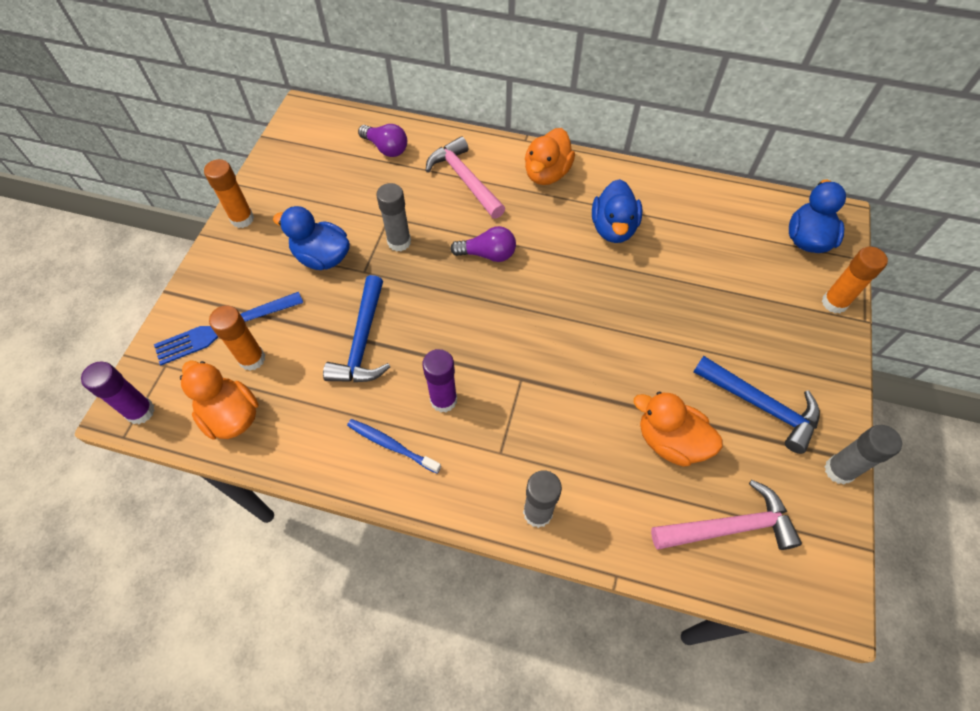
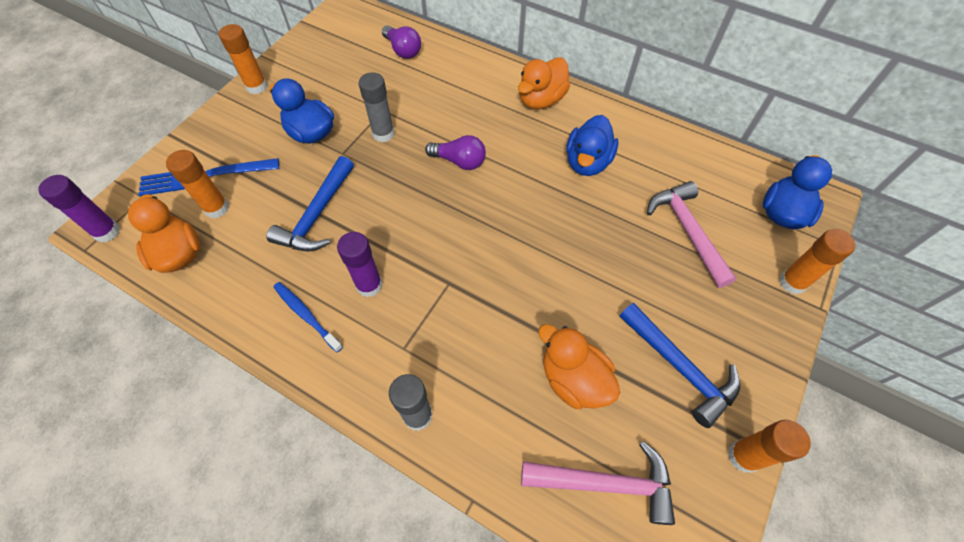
camera: 15 degrees right, 0 degrees up
pink hammer [425,137,505,219] -> pink hammer moved to [647,181,736,288]
grey glue stick [824,425,902,485] -> orange glue stick [728,420,811,473]

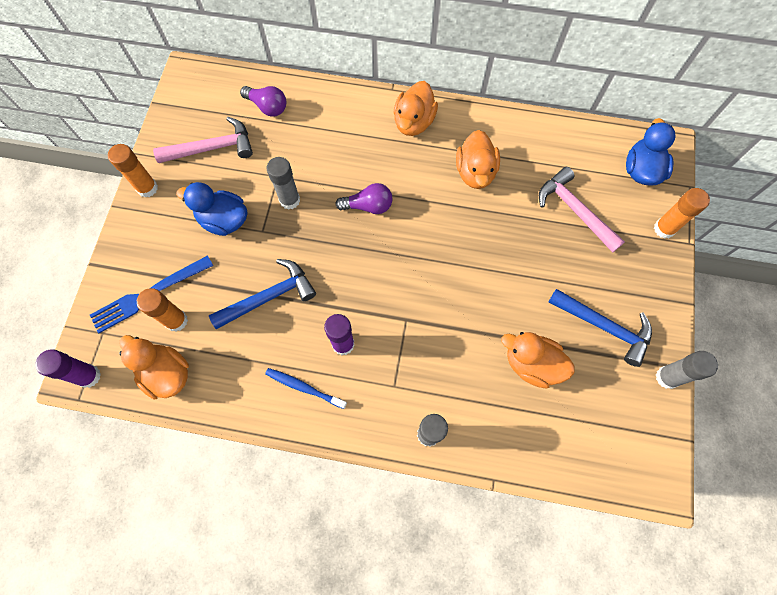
camera: 20 degrees left, 10 degrees up
blue hammer [266,156,354,251] -> blue hammer turned 120 degrees counterclockwise [209,259,316,329]
pink hammer [521,441,675,525] -> pink hammer moved to [153,117,253,163]
blue duck [566,115,618,176] -> orange duck [456,130,500,189]
orange glue stick [728,420,811,473] -> grey glue stick [656,351,718,389]

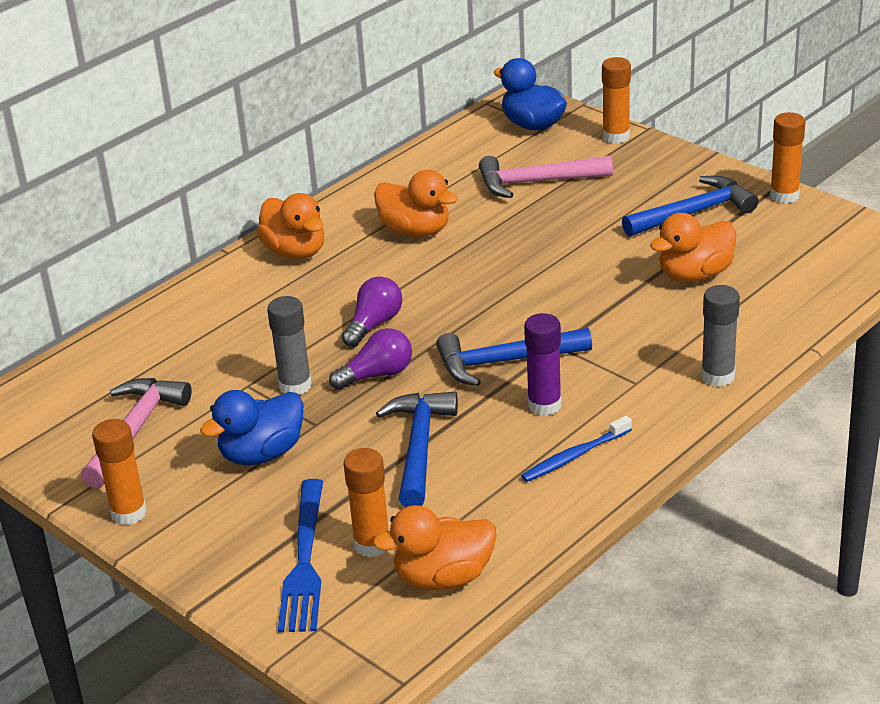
camera: 55 degrees left, 35 degrees down
purple glue stick [35,349,101,388] -> none
purple light bulb [240,86,286,117] -> purple light bulb moved to [329,328,412,390]
grey glue stick [656,351,718,389] -> orange glue stick [770,112,805,204]
none -> blue hammer [436,328,592,386]

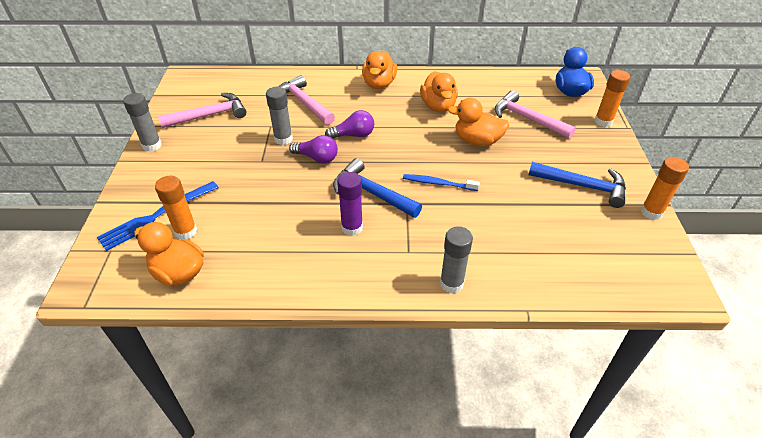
camera: 45 degrees right, 10 degrees up
orange glue stick [92,419,147,525] -> grey glue stick [123,93,162,152]
blue duck [200,390,303,465] -> none
blue hammer [376,392,458,507] -> none
blue toothbrush [521,416,632,482] -> blue toothbrush moved to [403,174,480,191]
orange duck [650,213,736,282] -> orange duck moved to [448,98,509,146]
none -> pink hammer [278,75,335,125]

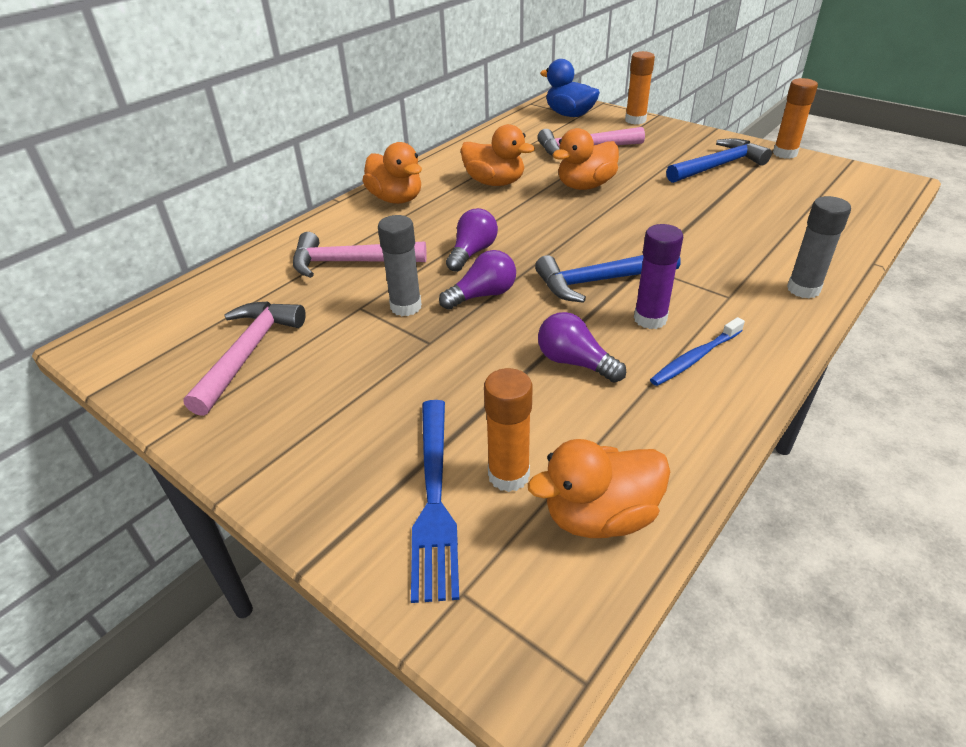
camera: 50 degrees left, 5 degrees down
grey glue stick [123,93,162,152] -> none
blue toothbrush [403,174,480,191] -> blue toothbrush moved to [650,317,745,386]
none -> purple light bulb [538,312,626,383]

